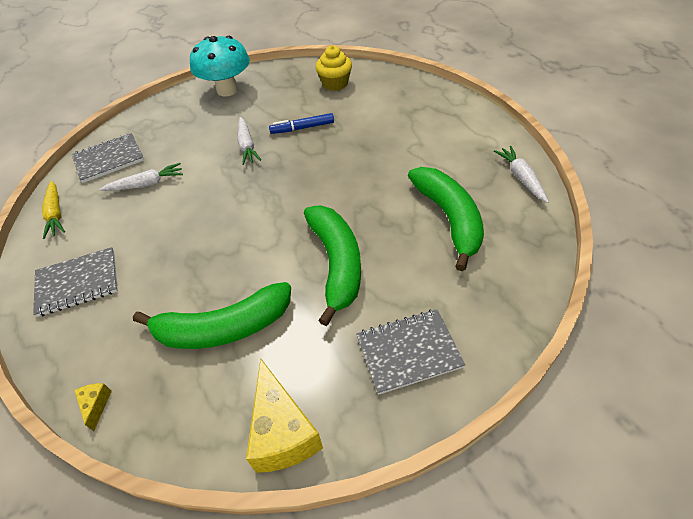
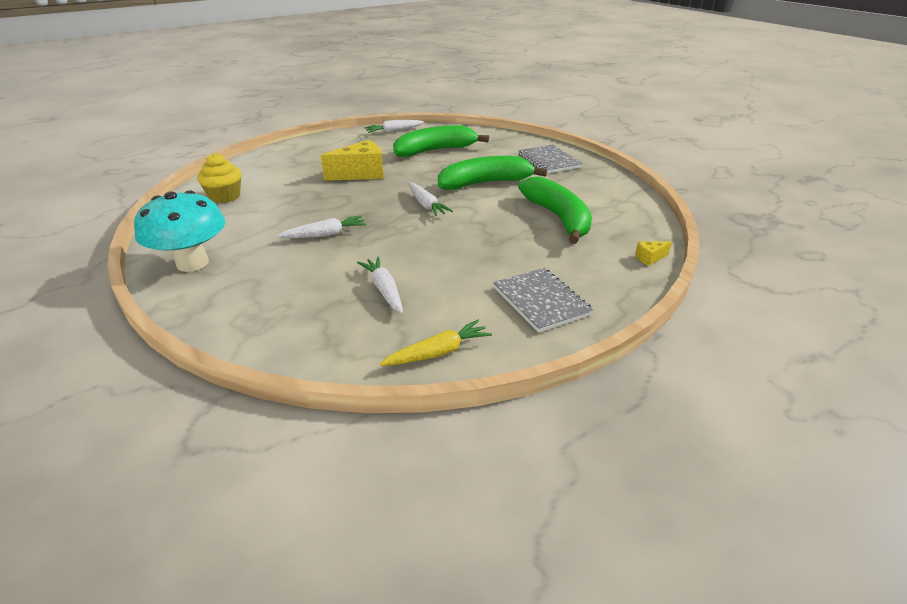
camera: 100 degrees left, 15 degrees down
grey notebook [72,133,144,183] -> none
yellow cheese [246,359,323,473] -> yellow cheese moved to [320,140,384,181]
blue marker [269,113,334,134] -> none
none -> white carrot [408,182,453,216]

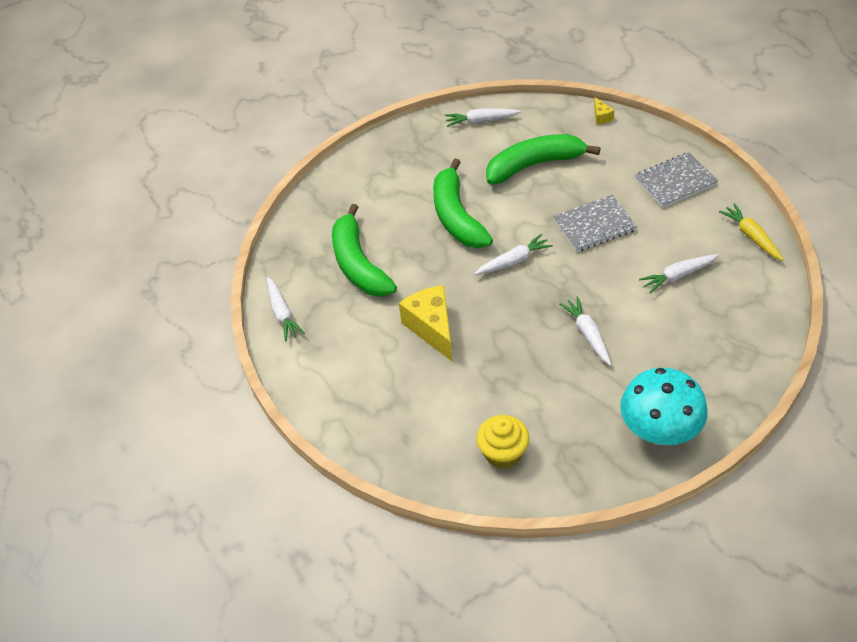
camera: 85 degrees left, 15 degrees up
grey notebook [518,145,583,174] -> grey notebook moved to [553,195,637,252]
none -> white carrot [445,108,521,127]

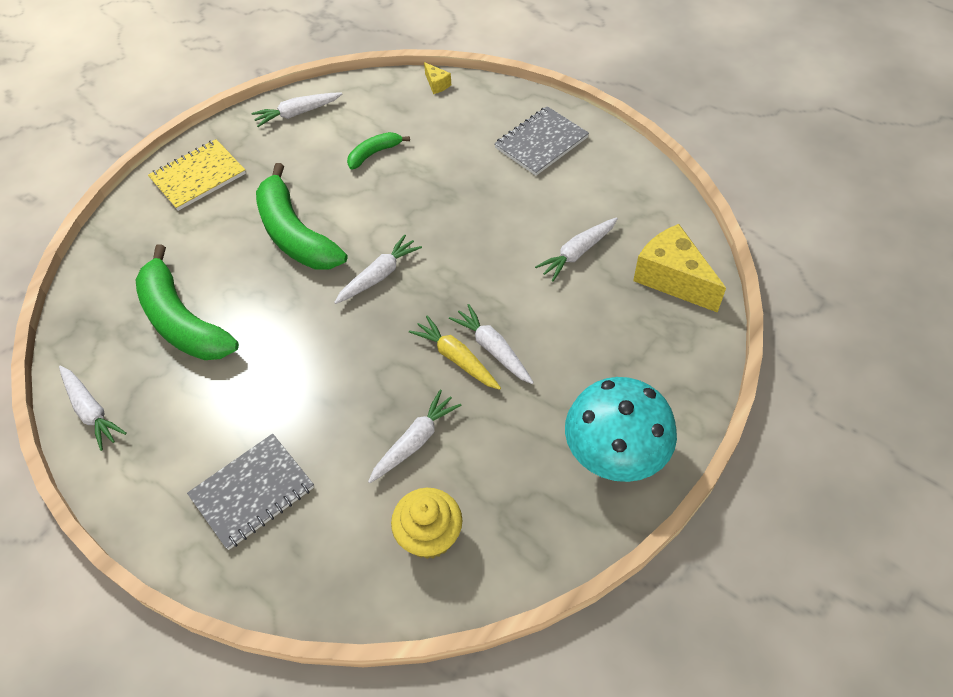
camera: 20 degrees left, 5 degrees up
yellow cheese [399,285,453,362] -> yellow cheese moved to [633,224,726,313]
green banana [486,134,601,184] -> green banana [347,132,410,170], size x0.49
grey notebook [553,195,637,252] -> grey notebook moved to [187,434,314,550]
yellow carrot [719,203,784,261] -> yellow carrot moved to [409,315,501,390]
none -> yellow notebook [148,139,246,211]
none -> white carrot [368,390,462,483]

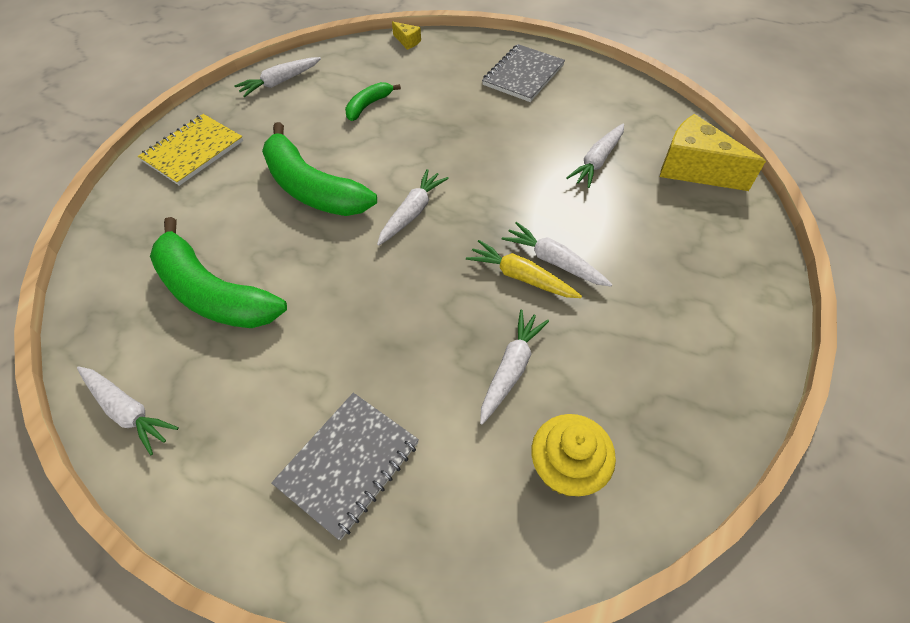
camera: 15 degrees left, 0 degrees up
turquoise mushroom [565,377,677,482] -> none

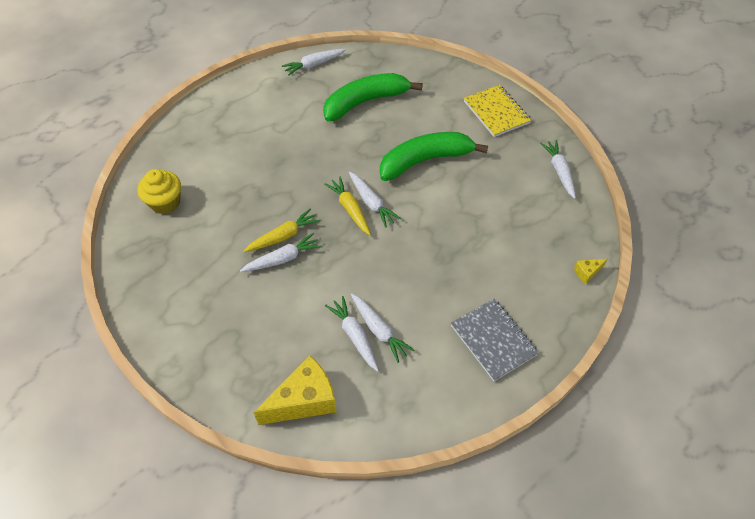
camera: 115 degrees right, 0 degrees up
grey notebook [271,393,419,541] -> none
green banana [345,82,401,121] -> none
white carrot [480,310,549,425] -> white carrot moved to [351,294,415,363]
none -> yellow carrot [324,177,371,235]

